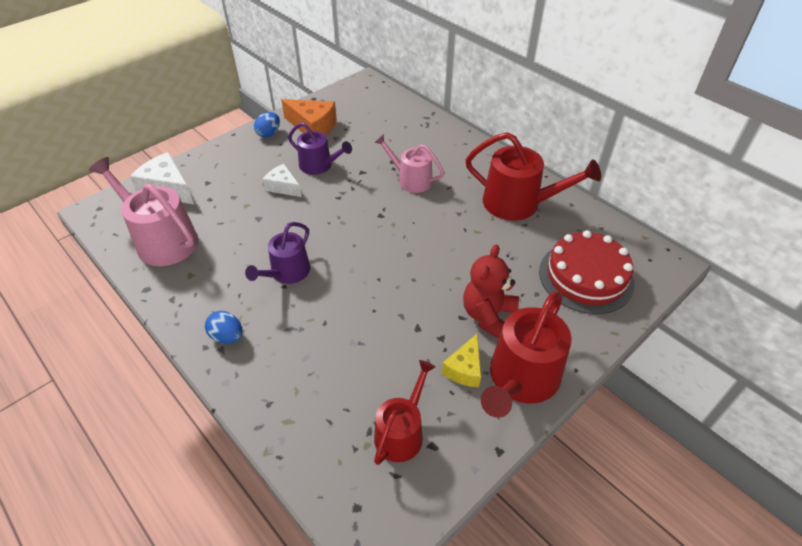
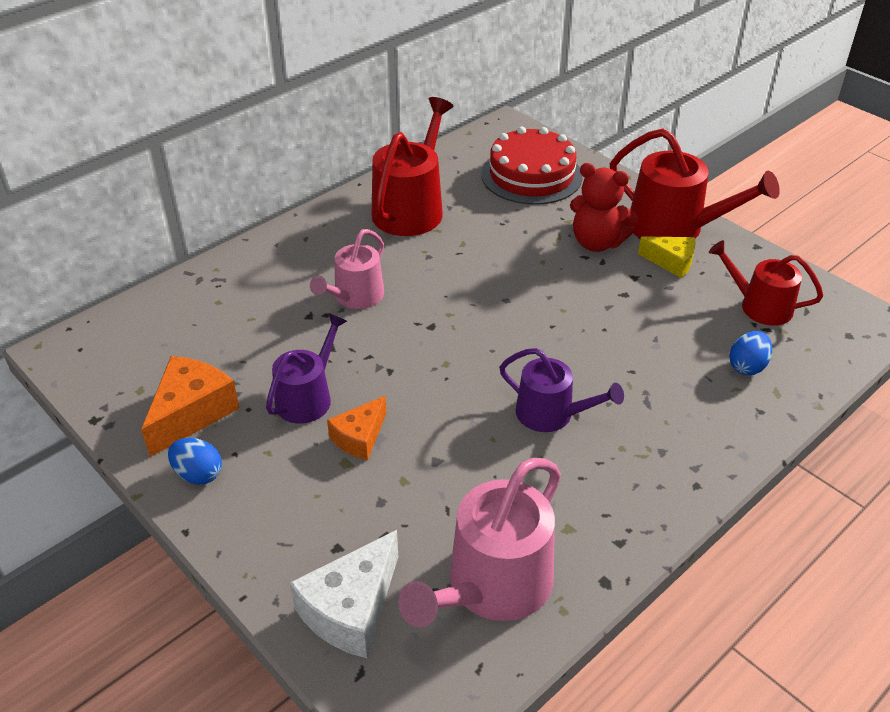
camera: 90 degrees left, 5 degrees down
blue egg [205,311,242,344] -> blue egg moved to [729,331,772,375]
white cheese [263,164,302,197] -> orange cheese [327,396,386,460]

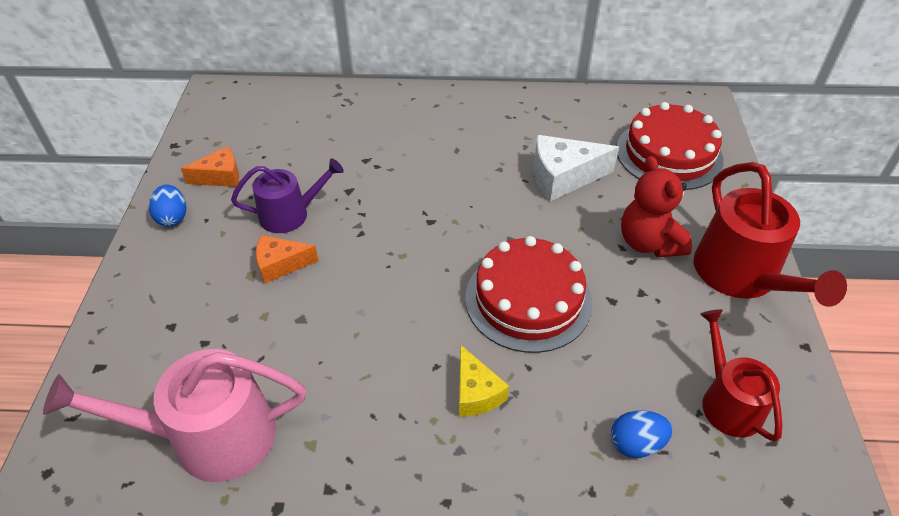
camera: 45 degrees right, 5 degrees up
orange cheese [141,356,240,457] -> orange cheese [181,146,239,187], size x0.64
white cheese [290,530,398,658] -> white cheese moved to [534,135,619,201]
pink watering can [310,229,384,309] -> none
red watering can [372,97,453,236] -> none
purple watering can [499,348,624,432] -> none
yellow cheese [638,236,696,278] -> yellow cheese moved to [459,344,509,417]
none -> red cake [465,236,593,353]

